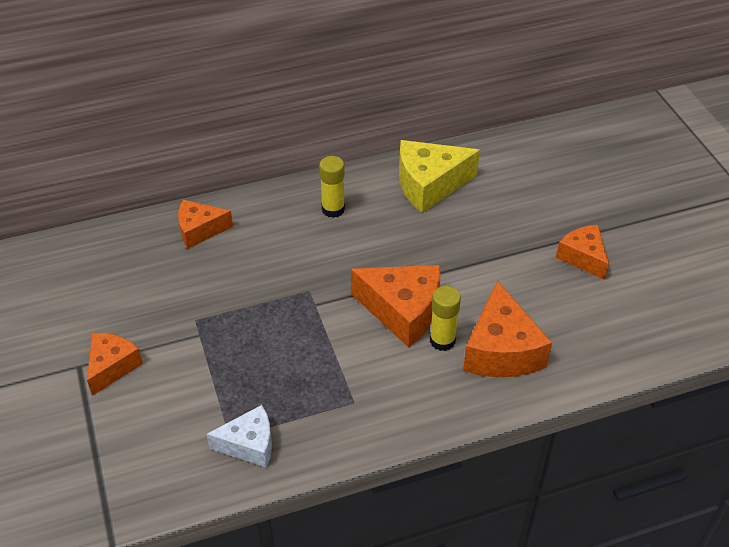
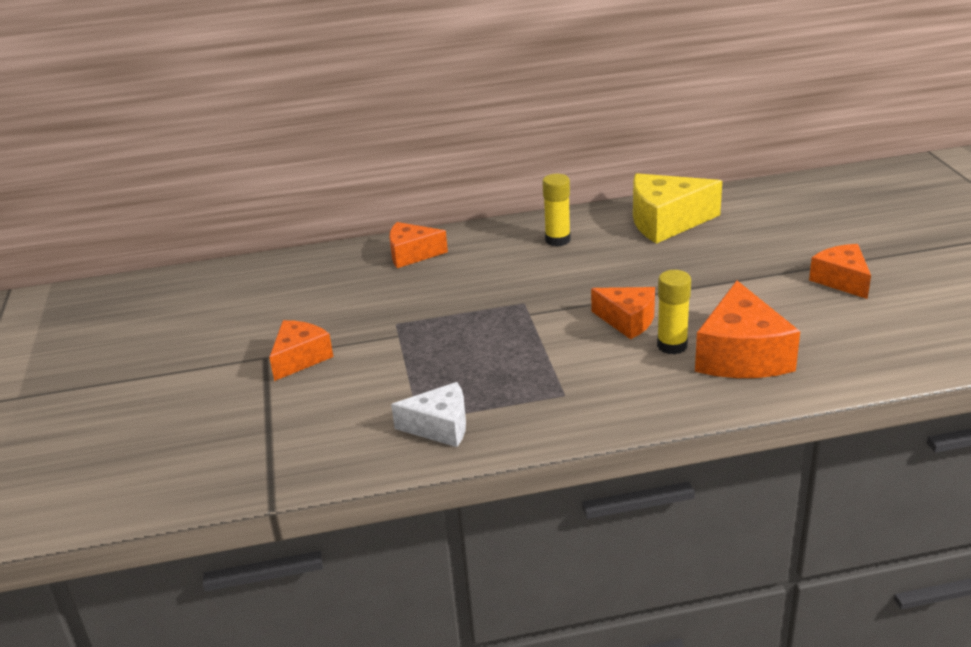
camera: 10 degrees right, 15 degrees down
orange cheese [351,265,440,348] -> orange cheese [591,287,655,339], size x0.63

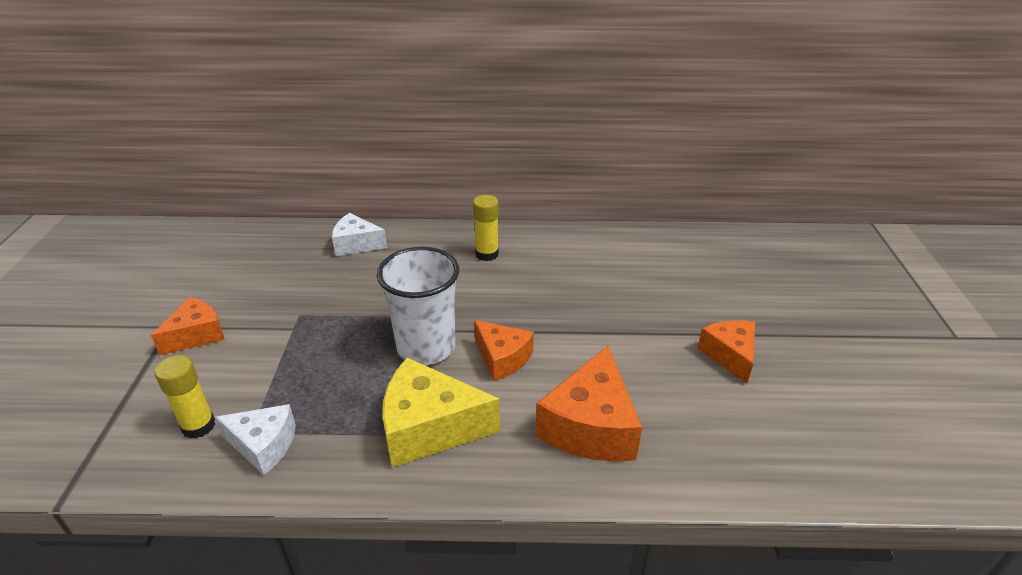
camera: 10 degrees right, 5 degrees up
orange cheese [389,222,448,268] -> white cheese [332,213,387,256]
yellow cheese [633,173,722,244] -> yellow cheese moved to [383,358,500,468]
yellow glue stick [657,270,691,355] -> yellow glue stick moved to [155,355,215,439]
none -> white cup [377,247,459,365]

